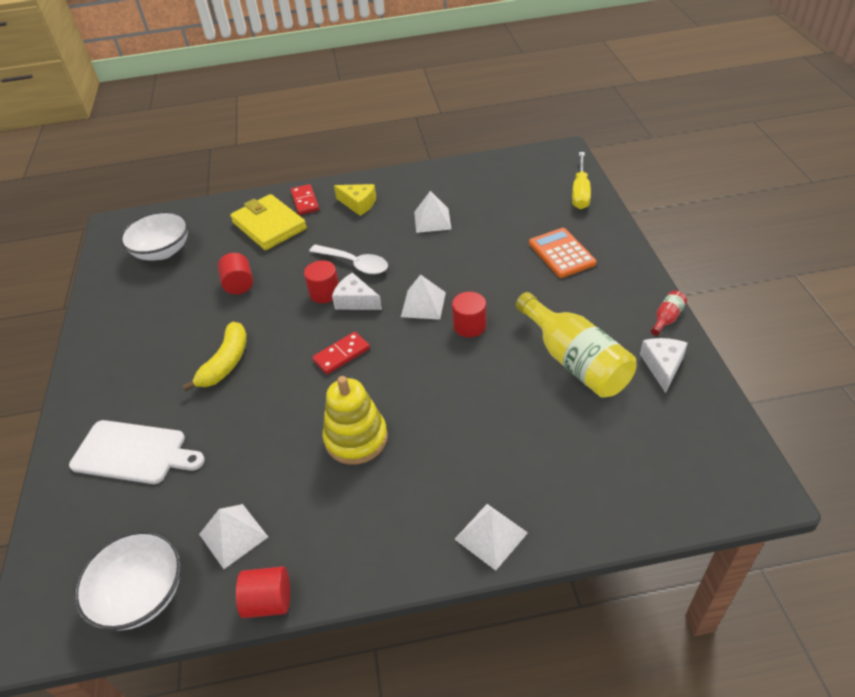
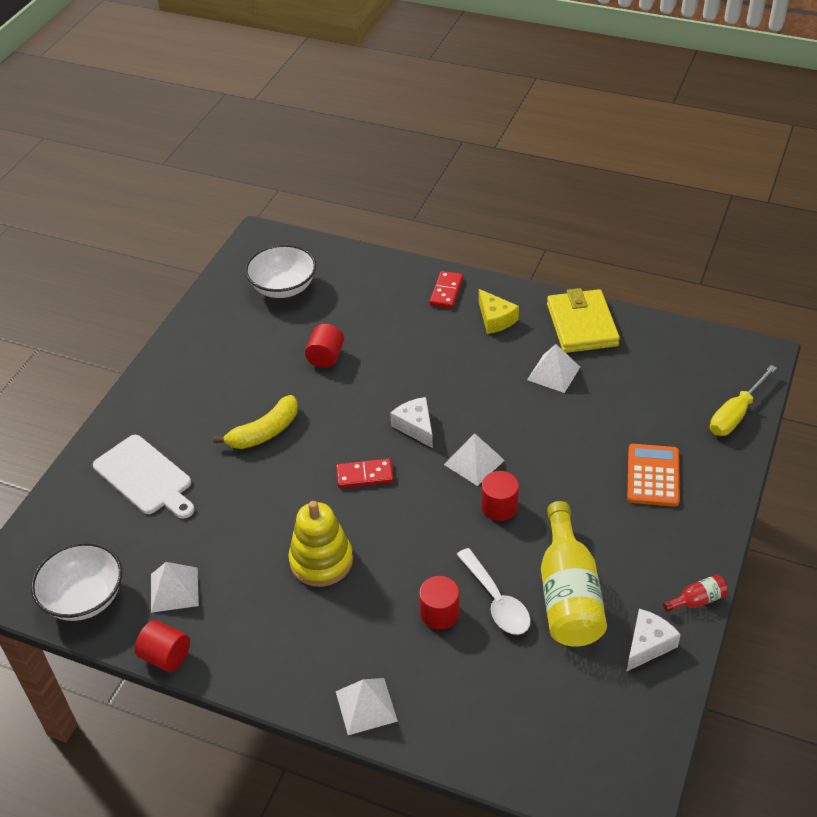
camera: 30 degrees right, 0 degrees up
yellow wallet [230,194,307,250] -> yellow wallet moved to [547,288,620,353]
red cylinder [304,260,339,303] -> red cylinder moved to [419,576,459,629]
white spoon [309,244,388,274] -> white spoon moved to [456,548,531,635]

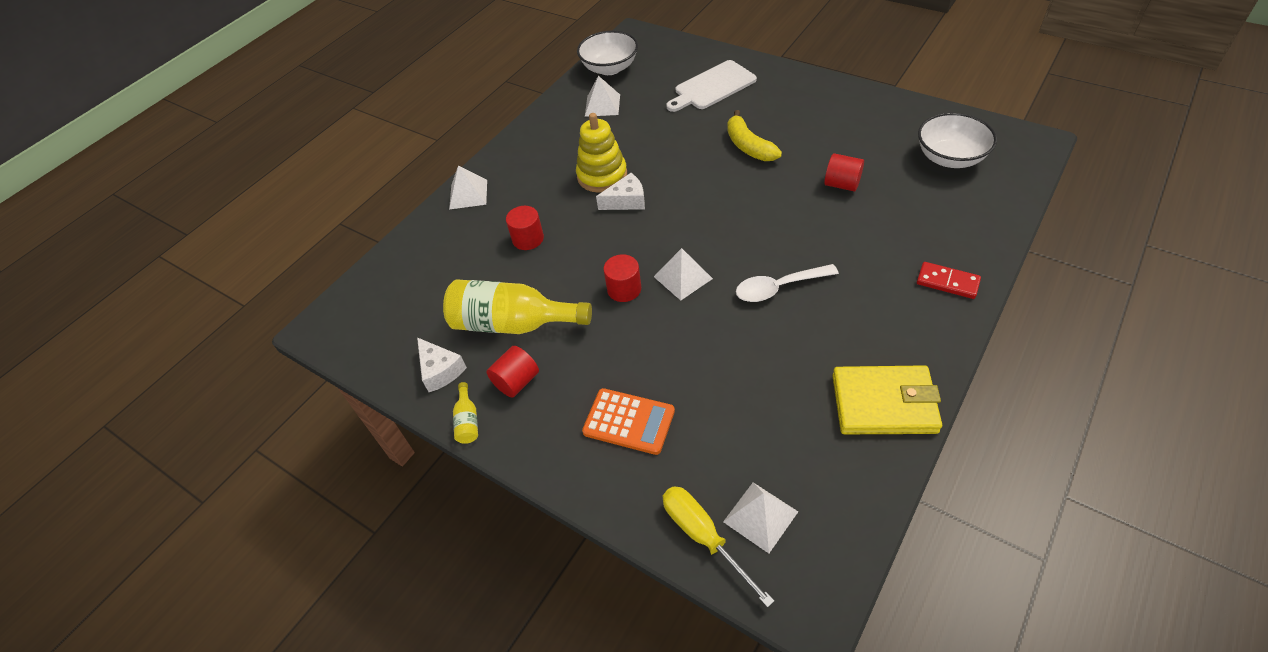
camera: 105 degrees right, 5 degrees up
red cylinder [135,620,190,672] -> red cylinder moved to [486,346,539,398]
red domino [336,459,394,488] -> none
white cheese [390,397,433,448] -> white cheese moved to [596,173,645,210]
white spoon [456,548,531,635] -> white spoon moved to [736,264,839,302]
yellow cheese [479,289,519,334] -> none
white pyramid [527,344,580,393] -> white pyramid moved to [723,483,798,553]
red bottle [663,574,728,612] -> yellow bottle [453,382,478,444]

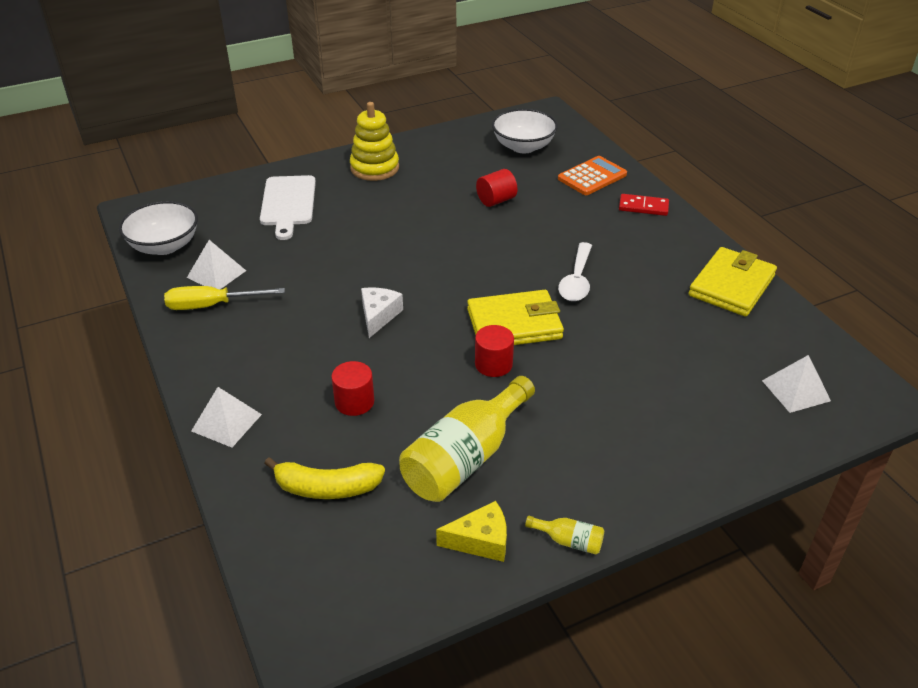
camera: 65 degrees left, 10 degrees down
white cheese [417,337,467,392] -> yellow cheese [436,501,507,562]
red cylinder [486,346,539,398] -> none
yellow stacking toy [576,113,627,193] -> yellow stacking toy moved to [350,102,399,181]
orange calculator [582,388,675,455] -> orange calculator moved to [558,156,627,195]
white pyramid [654,248,713,301] -> yellow wallet [467,290,564,345]
yellow screwdriver [662,486,775,608] -> yellow screwdriver moved to [164,286,285,310]
yellow banana [727,110,782,161] -> yellow banana moved to [264,457,385,499]
red domino [917,262,981,299] -> red domino turned 45 degrees clockwise [619,194,669,216]

